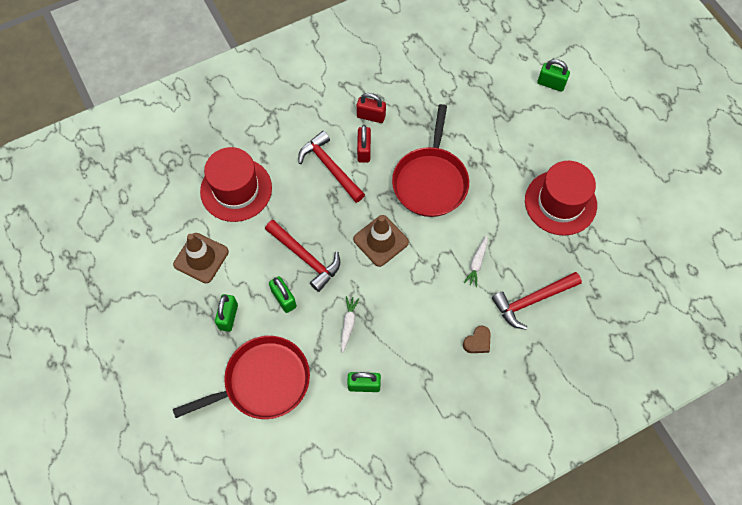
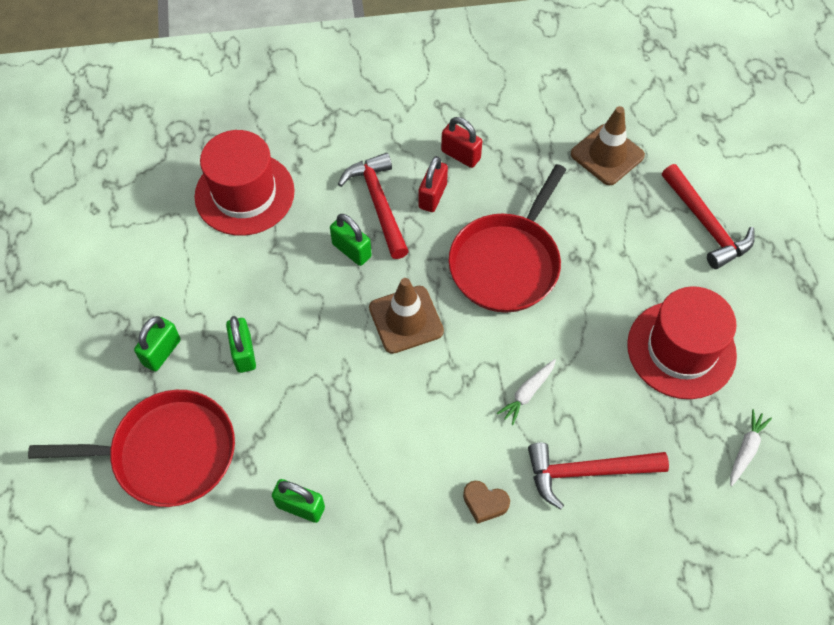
camera: 20 degrees right, 5 degrees down
brown traffic cone [173,233,229,283] -> brown traffic cone moved to [571,106,645,185]
red hammer [265,220,340,292] -> red hammer moved to [662,164,755,269]
white carrot [341,296,360,353] -> white carrot moved to [730,409,772,486]
brown heart [463,326,491,353] -> brown heart turned 45 degrees clockwise [463,481,510,524]
green padlock [537,59,570,92] -> green padlock moved to [330,214,372,266]

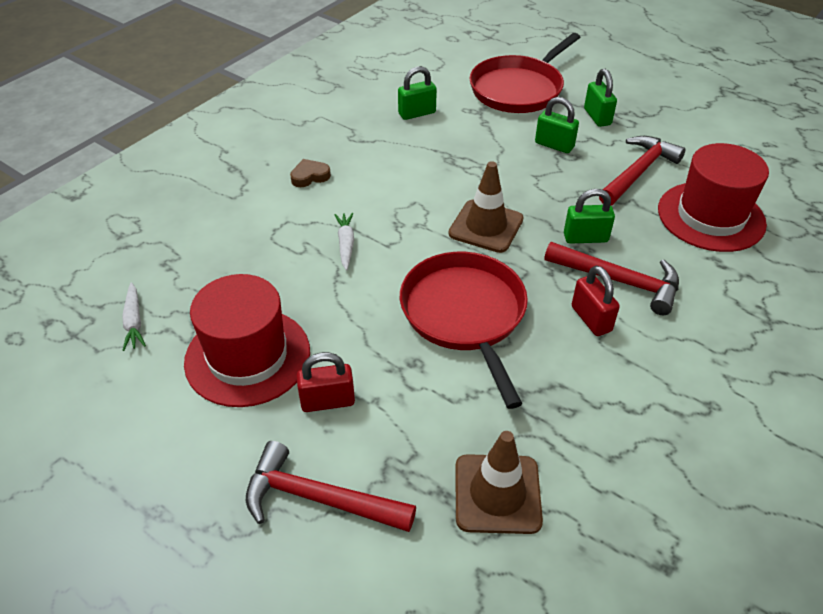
camera: 135 degrees right, 15 degrees down
red padlock [441,117,483,168] -> red padlock moved to [296,352,355,412]
red hammer [528,443,669,509] -> red hammer moved to [599,136,686,206]

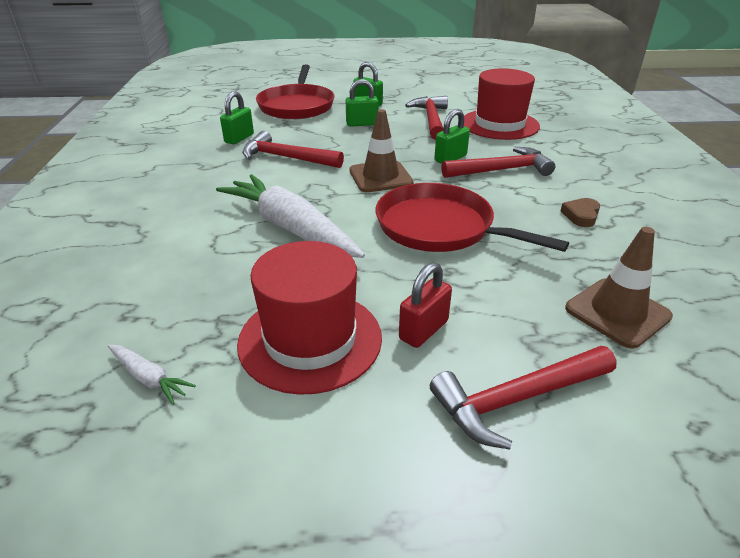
camera: 40 degrees left, 10 degrees down
brown heart [290,159,331,187] -> brown heart moved to [561,198,600,227]
white carrot [334,213,354,270] -> white carrot [216,174,365,258], size x2.38
red padlock [572,266,620,336] -> none
none -> red hammer [242,131,344,168]

